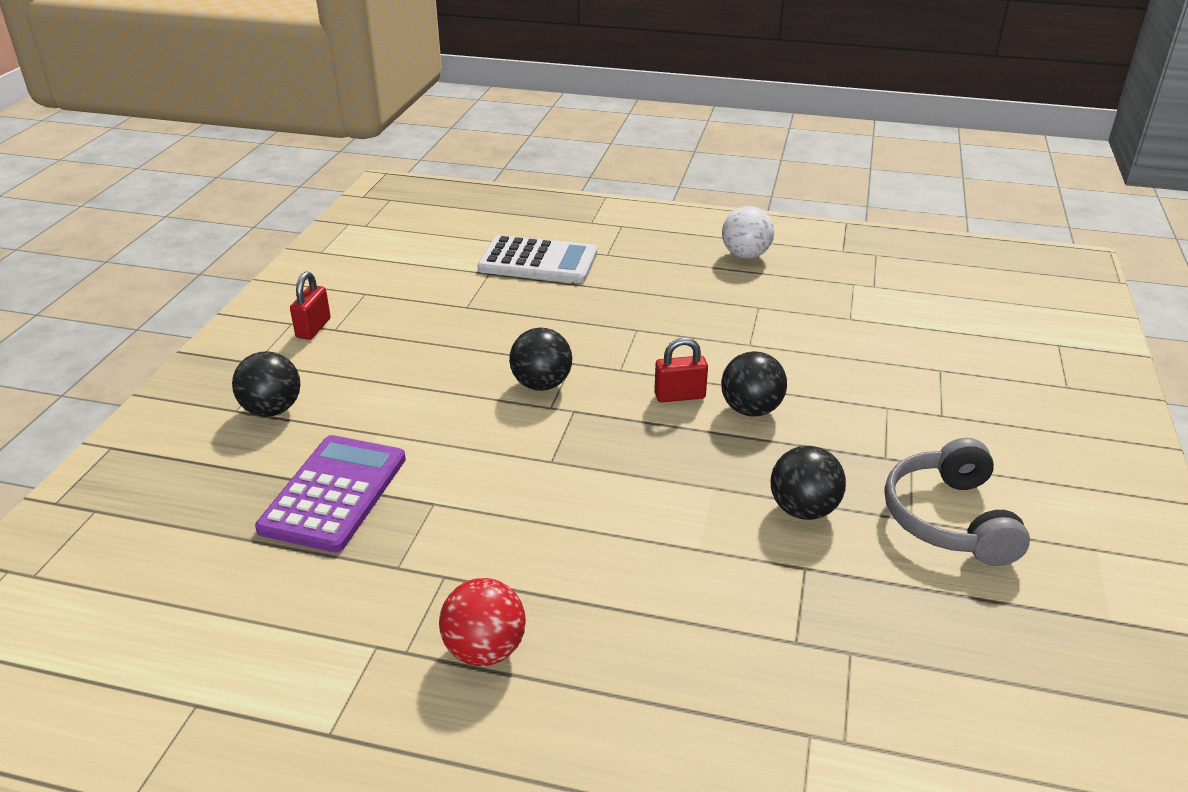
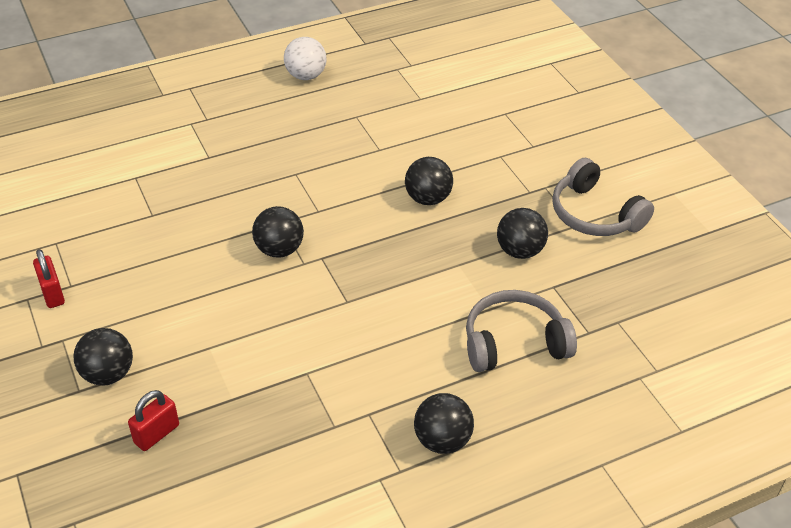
camera: 40 degrees left, 10 degrees up
purple calculator [255,435,406,552] -> none
red ball [439,578,526,666] -> black ball [414,393,474,454]
white calculator [477,235,597,283] -> none
red padlock [654,337,708,402] -> red padlock moved to [128,390,179,451]
none -> grey headphones [466,290,577,372]

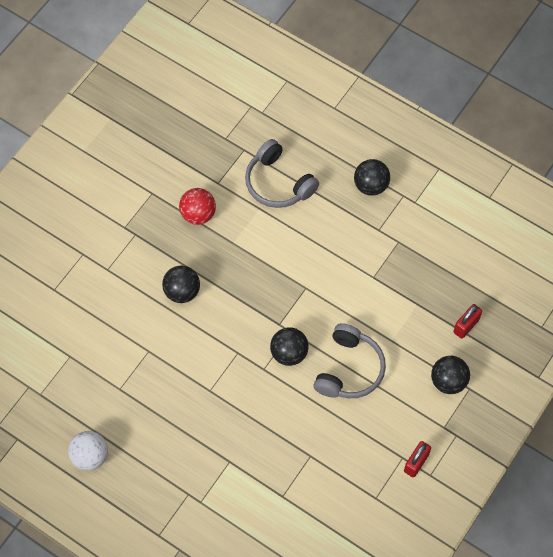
camera: 120 degrees left, 20 degrees up
red padlock [128,390,179,451] -> red padlock turned 60 degrees counterclockwise [453,304,482,339]
black ball [497,208,548,259] -> red ball [179,188,216,225]
grey headphones [552,158,654,236] -> grey headphones moved to [313,323,386,398]

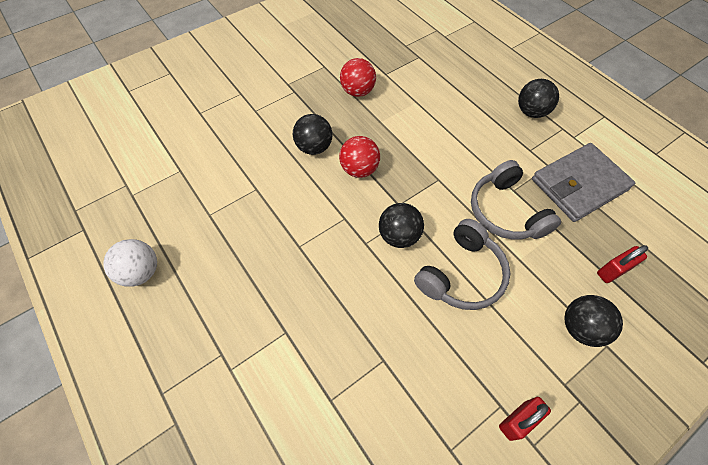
camera: 20 degrees right, 5 degrees down
grey headphones [245,139,319,208] -> grey headphones moved to [471,160,561,239]
none -> red ball [339,136,380,178]
none -> grey wallet [532,143,635,222]

